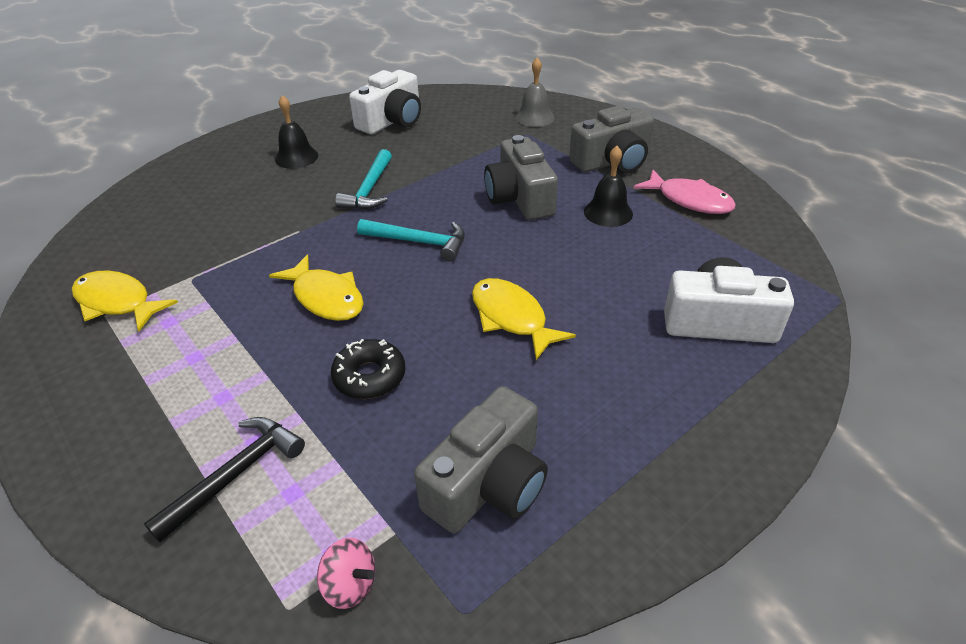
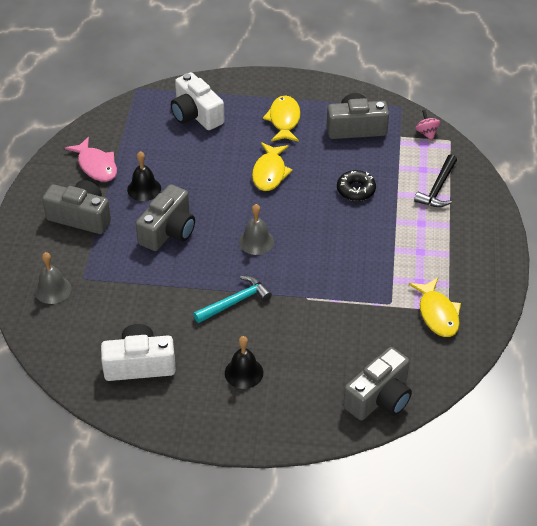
camera: 135 degrees left, 5 degrees up
black hammer [144,417,305,542] -> black hammer turned 60 degrees counterclockwise [414,154,457,207]
yellow fish [269,255,364,321] -> yellow fish moved to [263,95,300,142]
turquoise hammer [357,219,465,262] -> grey bell [239,204,274,255]
pink fish [633,170,736,214] -> pink fish turned 150 degrees clockwise [65,137,117,182]
none -> grey camera [343,347,412,420]

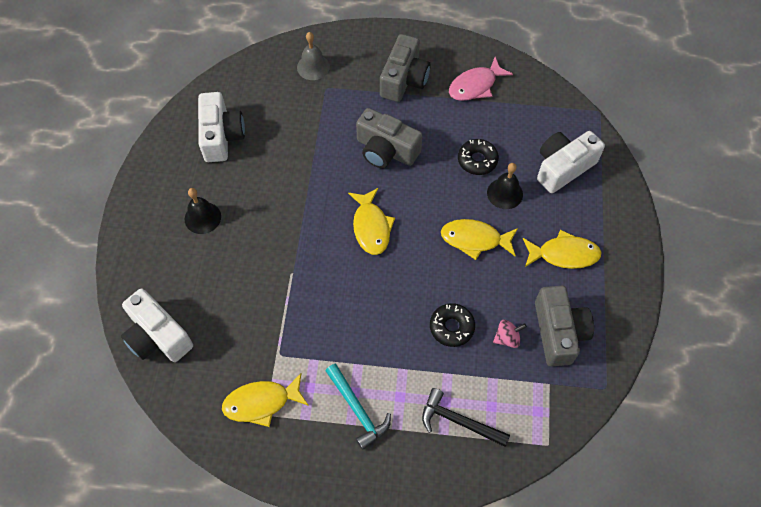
camera: 90 degrees right, 15 degrees up
black bell [127,151,161,201] -> black bell moved to [487,163,523,209]
turquoise hammer [193,276,272,323] -> turquoise hammer moved to [326,364,391,450]
grey bell [239,204,274,255] -> yellow fish [348,188,395,255]
grey camera [343,347,412,420] -> white camera [121,289,193,362]
pink spinning top [415,110,440,141] -> pink spinning top moved to [493,319,527,348]
none -> black donut [458,139,499,175]

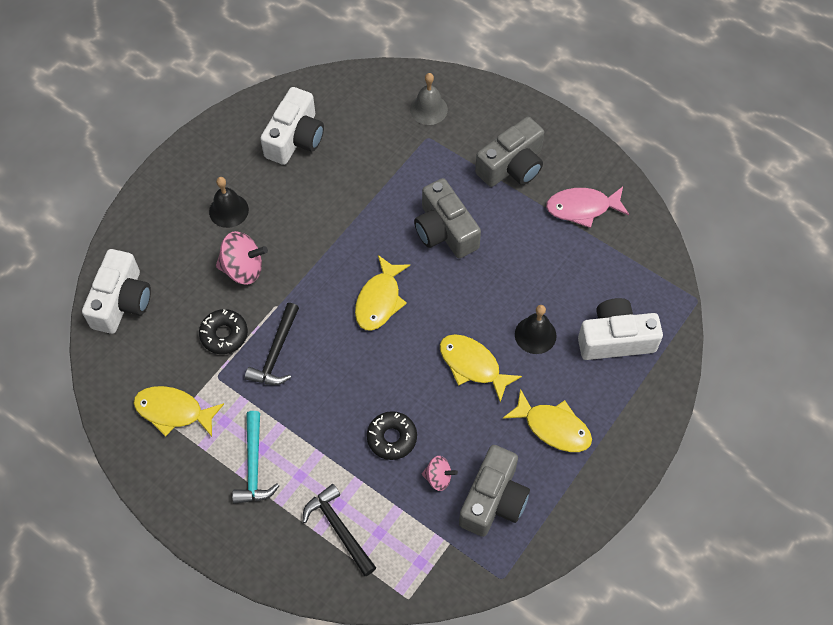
camera: 30 degrees right, 0 degrees up
white camera [121,289,193,362] -> white camera turned 150 degrees counterclockwise [82,249,151,334]
black donut [458,139,499,175] -> black donut moved to [199,309,248,354]
none -> pink spinning top [216,231,268,285]
none -> black hammer [245,303,299,385]

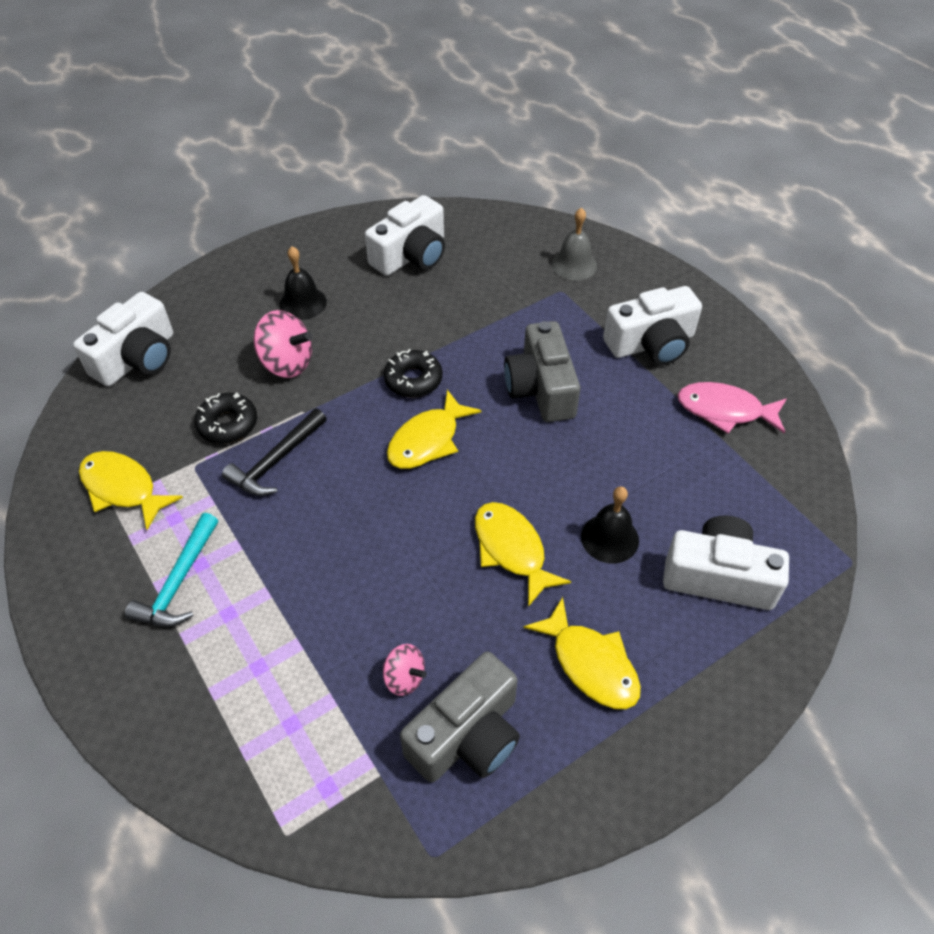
camera: 20 degrees right, 10 degrees down
black hammer [303,484,376,576] -> none
black donut [367,411,417,460] -> black donut moved to [384,349,442,398]
grey camera [475,117,544,187] -> white camera [603,286,702,365]

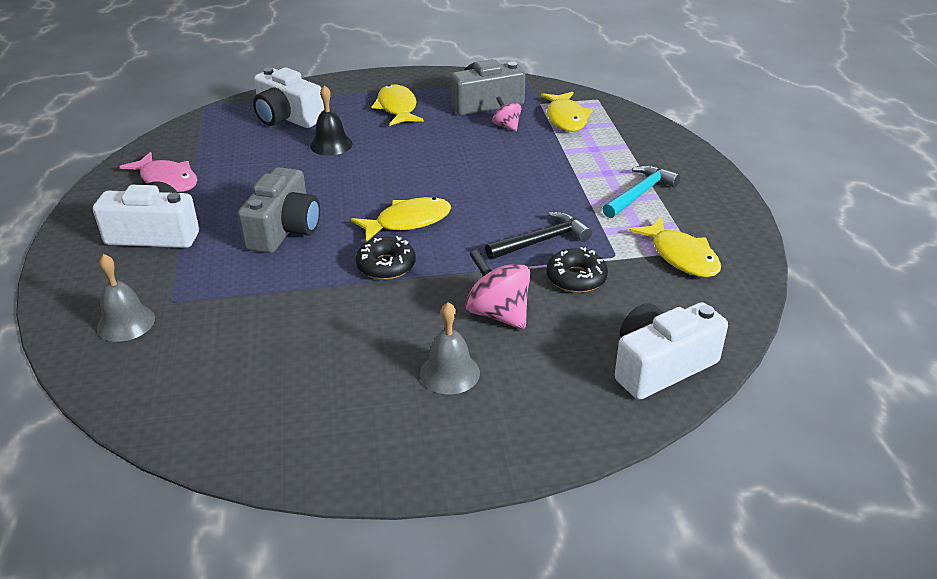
camera: 155 degrees left, 15 degrees down
black bell [279,246,327,320] -> grey bell [420,302,480,395]
white camera [365,195,445,276] -> none
yellow fish [475,502,571,607] -> yellow fish moved to [541,92,593,131]

